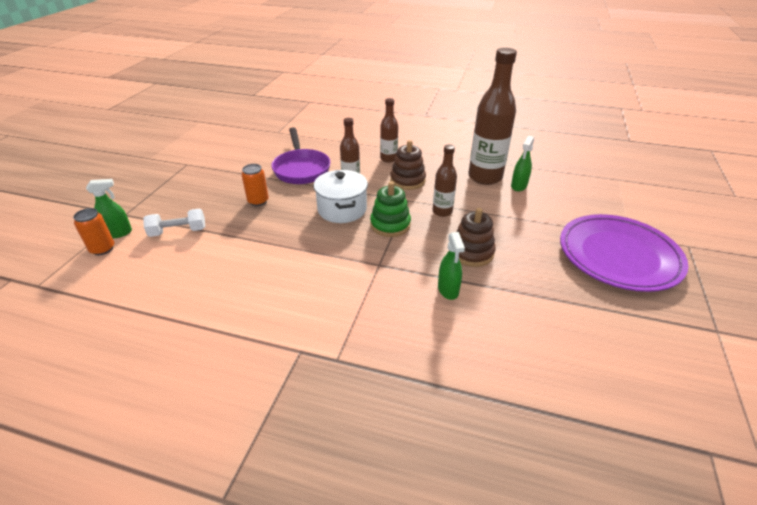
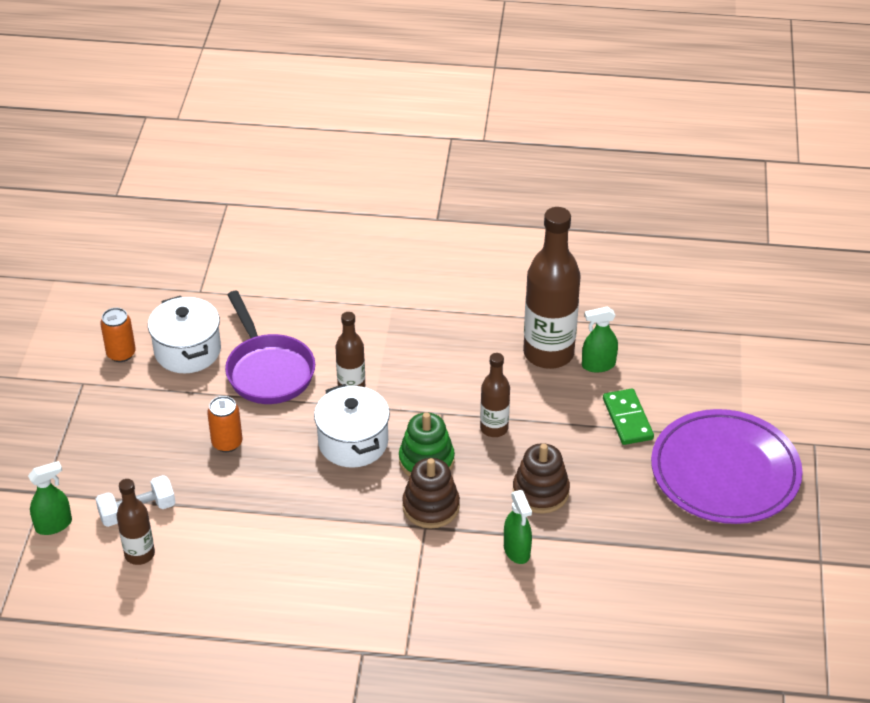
camera: 10 degrees left, 5 degrees up
orange can [73,208,114,255] -> orange can moved to [100,308,136,362]
brown bottle [380,98,398,163] -> brown bottle moved to [116,479,155,565]
brown stacking toy [390,140,426,190] -> brown stacking toy moved to [402,458,460,529]
green spray bottle [511,136,534,191] -> green spray bottle turned 60 degrees clockwise [582,306,618,373]
none -> white pot [148,296,221,373]
none -> green domino [603,389,654,445]

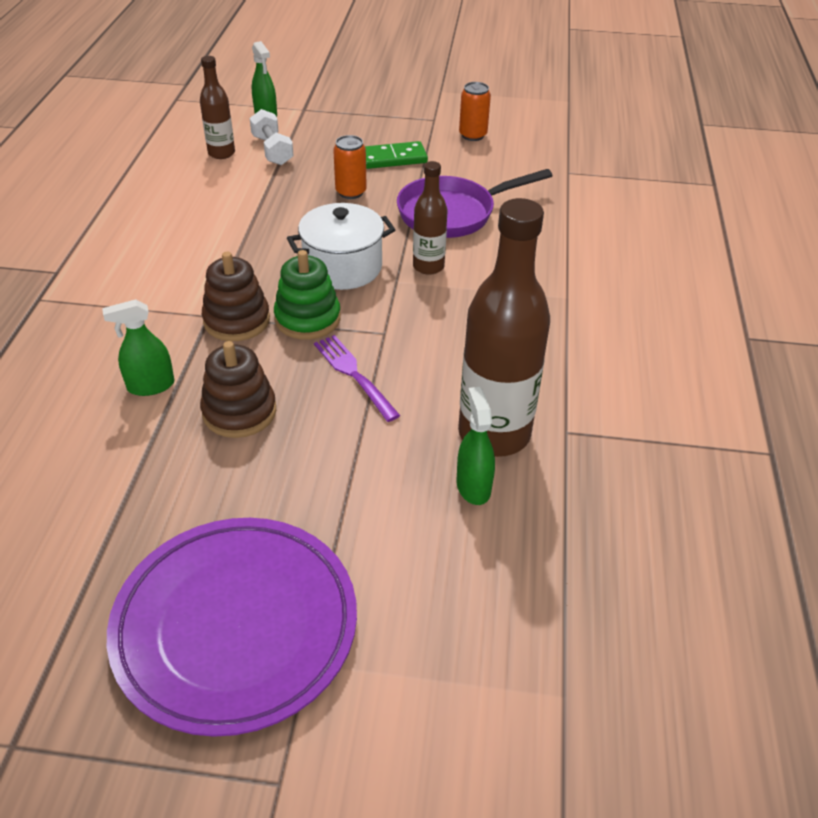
camera: 90 degrees right, 0 degrees up
white pot [148,296,221,373] -> none
brown bottle [480,353,510,437] -> purple fork [314,335,400,422]
green domino [603,389,654,445] -> green domino moved to [365,141,428,169]

